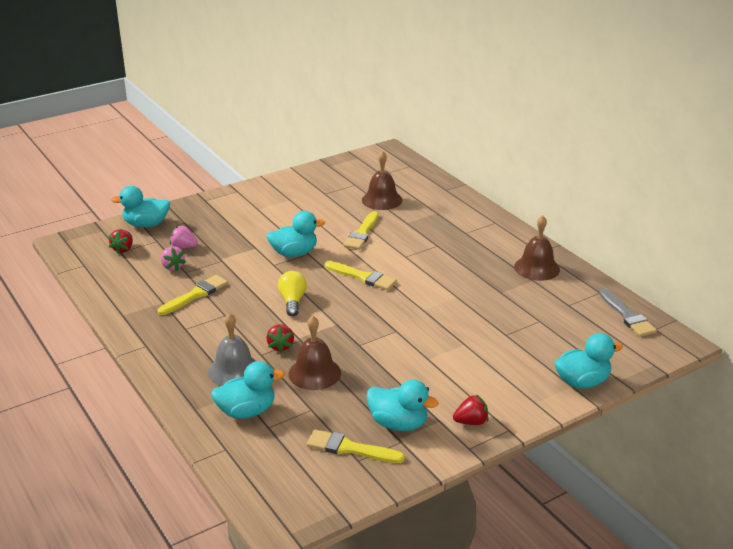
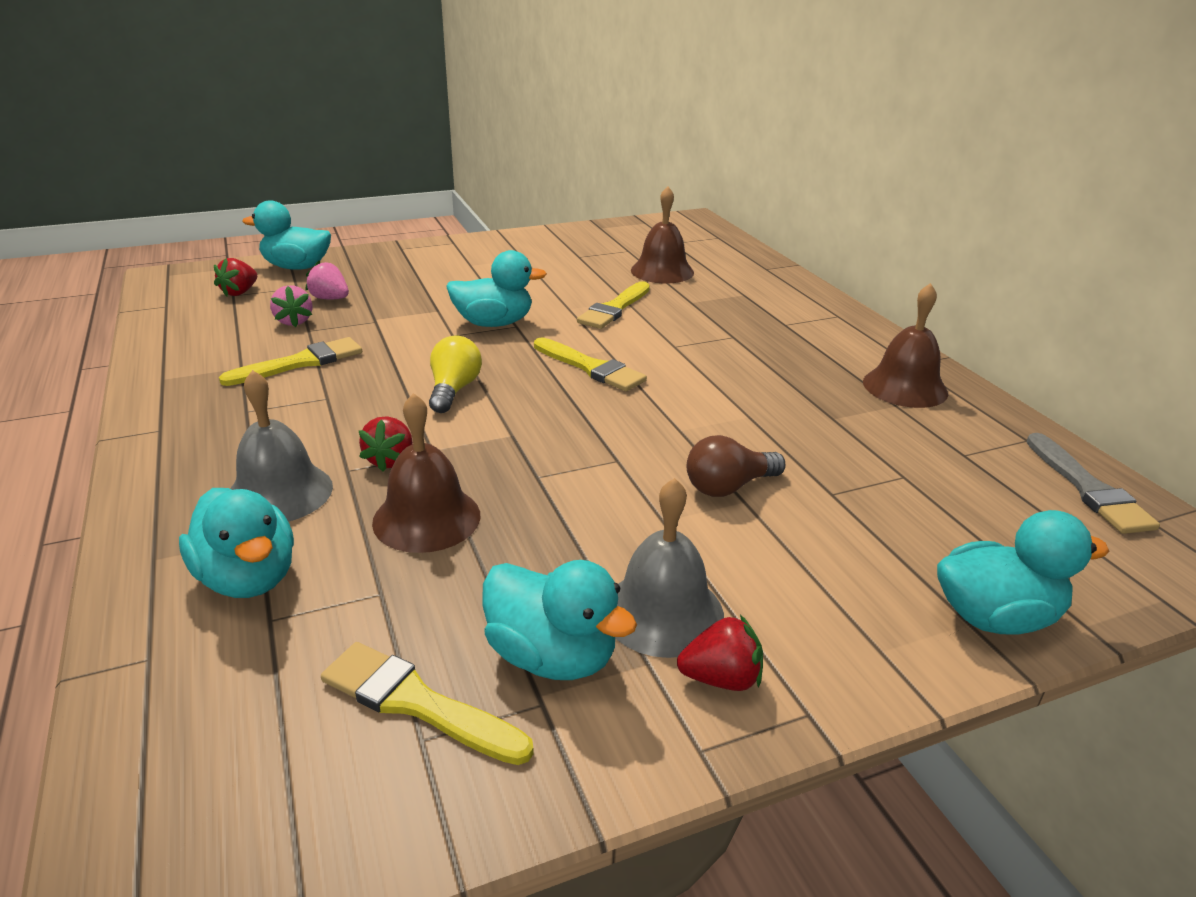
camera: 10 degrees right, 0 degrees up
turquoise duck [211,361,285,419] -> turquoise duck turned 60 degrees clockwise [179,488,294,598]
none -> grey bell [615,478,724,658]
none -> brown light bulb [686,435,785,497]

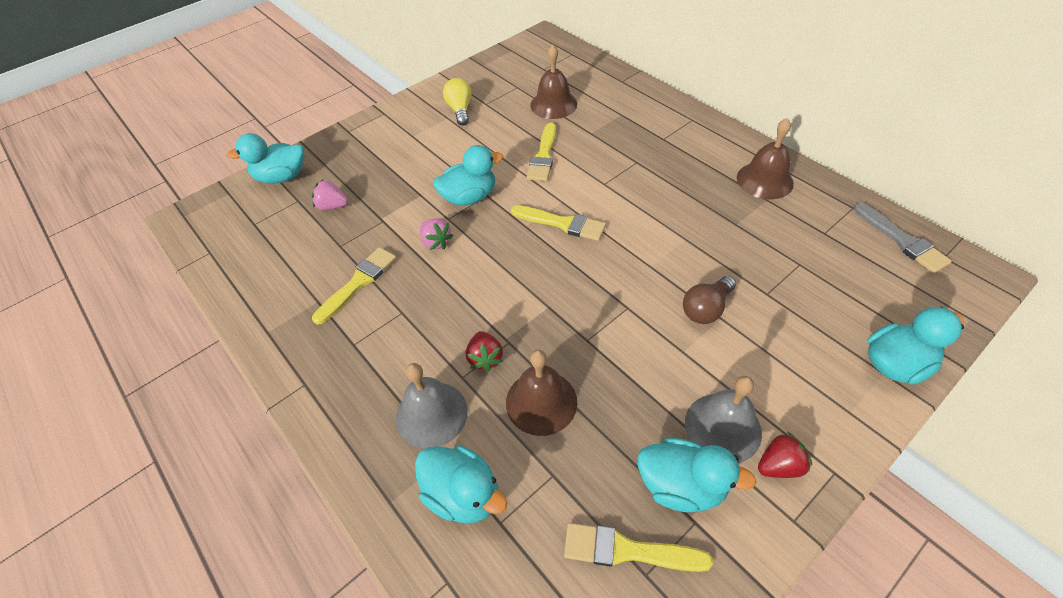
camera: 15 degrees left, 20 degrees up
red strawberry [214,258,257,297] -> none
pink strawberry [270,285,312,327] -> pink strawberry moved to [420,218,453,250]
yellow light bulb [429,336,482,413] -> yellow light bulb moved to [443,78,472,126]

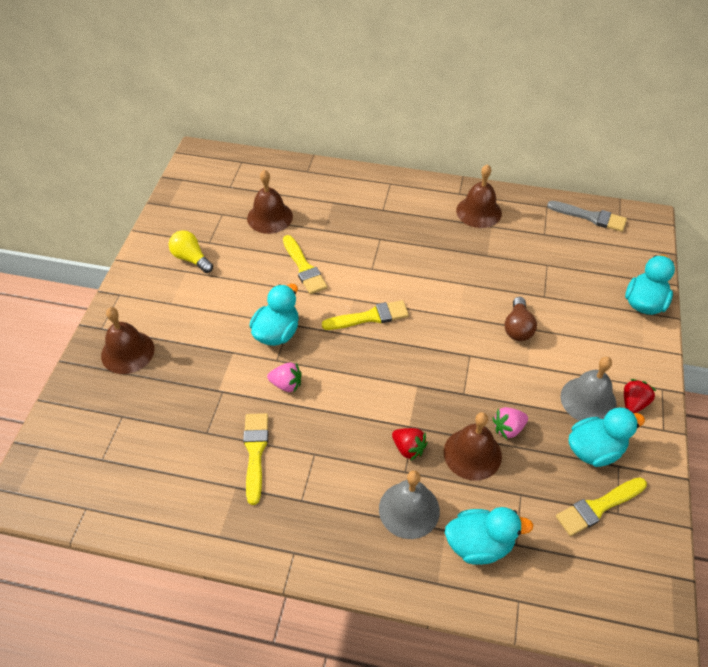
camera: 40 degrees left, 0 degrees up
turquoise duck [227,133,305,184] -> none
pink strawberry [312,180,348,210] -> pink strawberry moved to [492,407,528,439]
none -> brown bell [101,307,155,374]

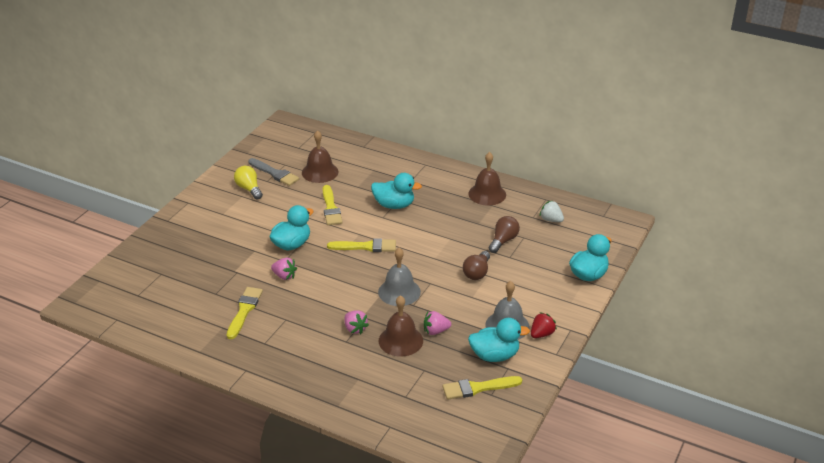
camera: 15 degrees right, 15 degrees down
brown bell [101,307,155,374] -> none
grey bell [379,470,440,539] -> grey bell moved to [378,248,421,306]
red strawberry [392,428,428,461] -> pink strawberry [344,310,369,334]
turquoise duck [445,507,533,565] -> turquoise duck moved to [371,173,422,209]
grey brush [547,201,627,232] -> grey brush moved to [248,158,299,186]
none -> brown light bulb [489,216,520,253]
none -> white strawberry [539,201,564,222]

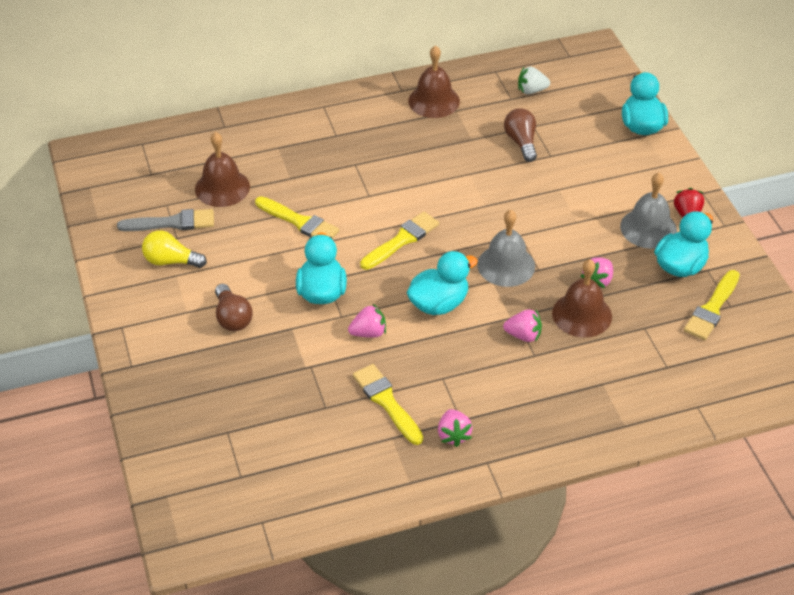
camera: 45 degrees left, 10 degrees up
turquoise duck [371,173,422,209] -> turquoise duck moved to [407,251,478,315]
brown light bulb [463,251,490,280] -> brown light bulb moved to [215,284,253,331]
none -> pink strawberry [438,409,473,447]

